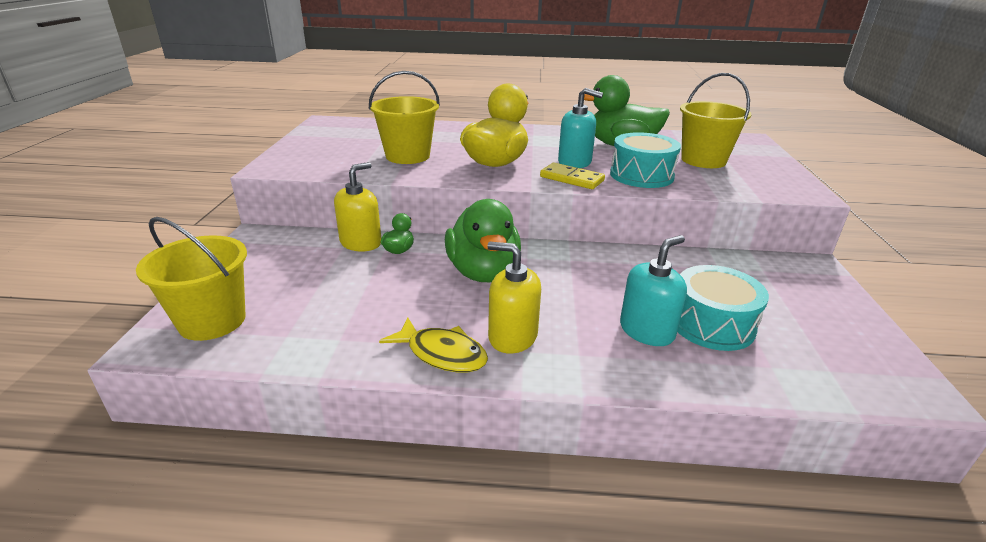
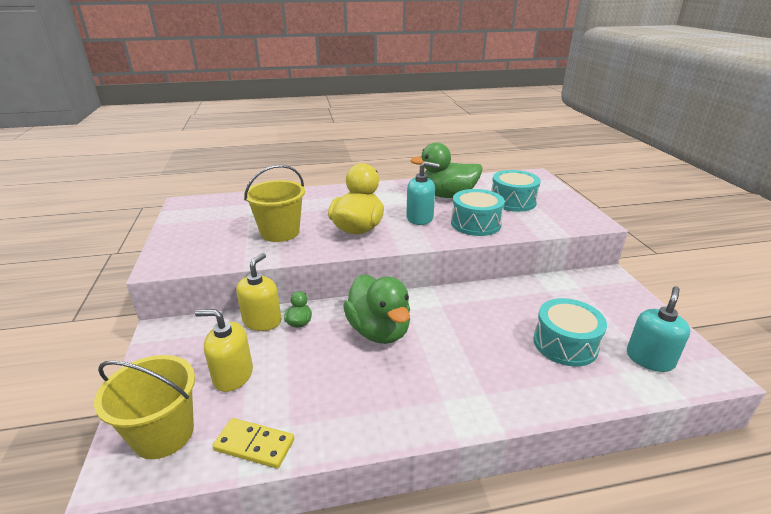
camera: 15 degrees left, 0 degrees up
yellow fish [379,317,488,373] -> none
yellow soap dispenser [488,242,541,354] -> yellow soap dispenser moved to [195,309,253,392]
yellow domino [540,163,605,189] -> yellow domino moved to [212,418,294,469]
turquoise soap dispenser [620,235,687,346] -> turquoise soap dispenser moved to [627,286,690,372]
yellow bucket [680,73,752,168] -> turquoise drum [491,170,541,212]

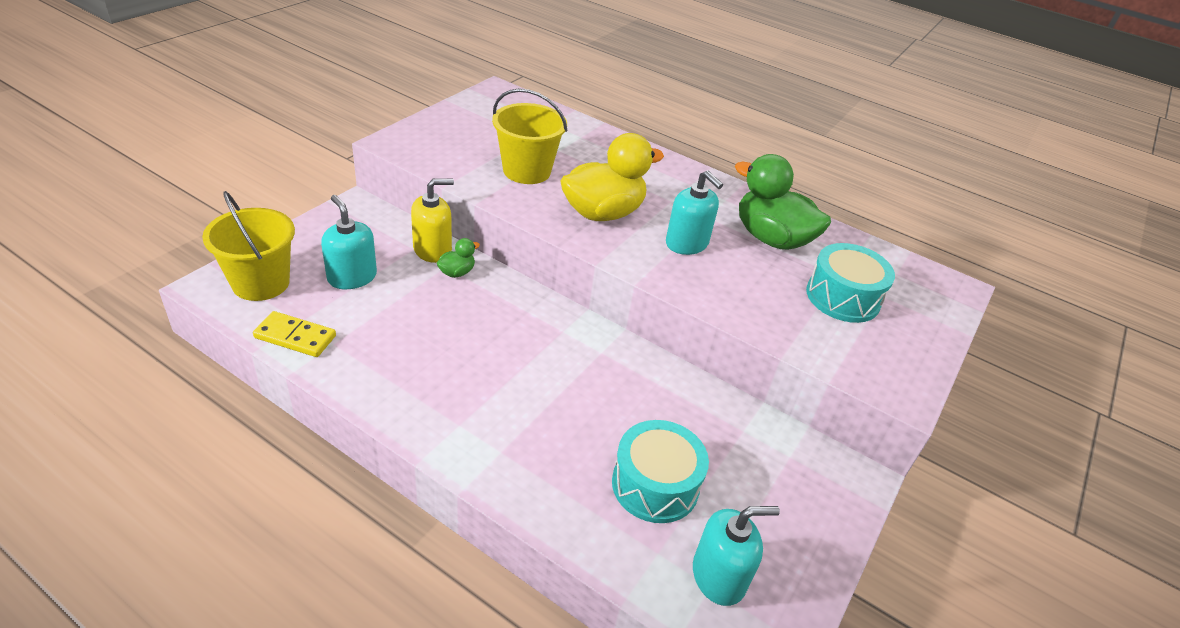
camera: 40 degrees right, 10 degrees up
yellow soap dispenser [195,309,253,392] -> turquoise soap dispenser [321,195,377,289]
yellow domino [212,418,294,469] -> yellow domino turned 45 degrees counterclockwise [253,311,336,357]
green duck [343,274,410,344] -> none
turquoise drum [451,189,505,236] -> none

